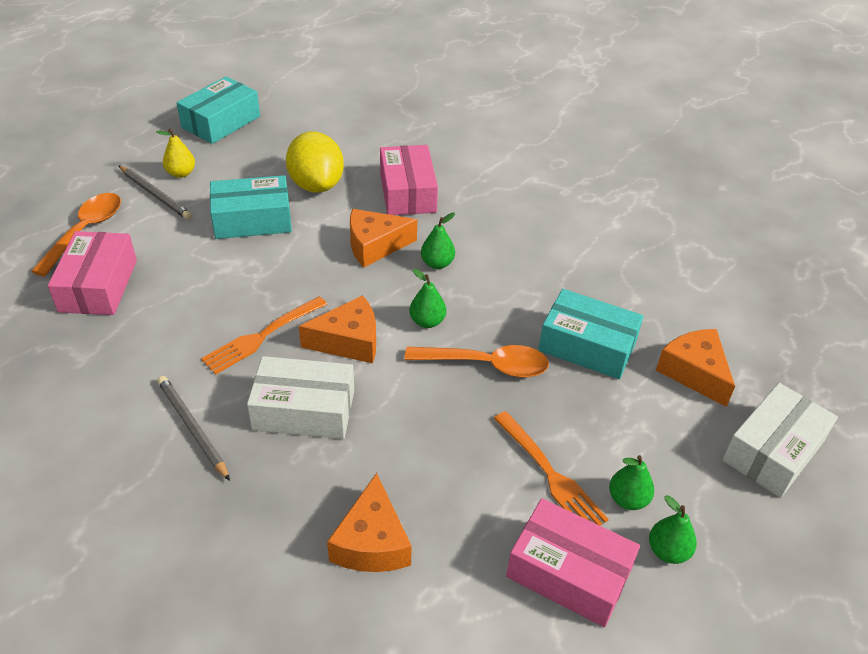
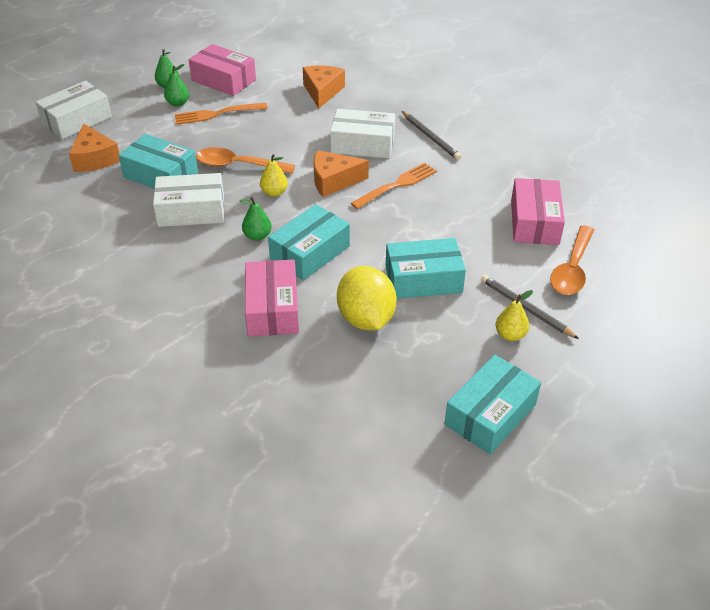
camera: 175 degrees left, 0 degrees up
orange cheese [350,209,417,267] -> turquoise box [268,204,350,281]
green pear [410,269,446,328] -> yellow pear [260,154,288,197]
orange fork [493,411,609,526] -> orange fork turned 75 degrees counterclockwise [174,103,268,125]
none -> white box [153,173,224,227]

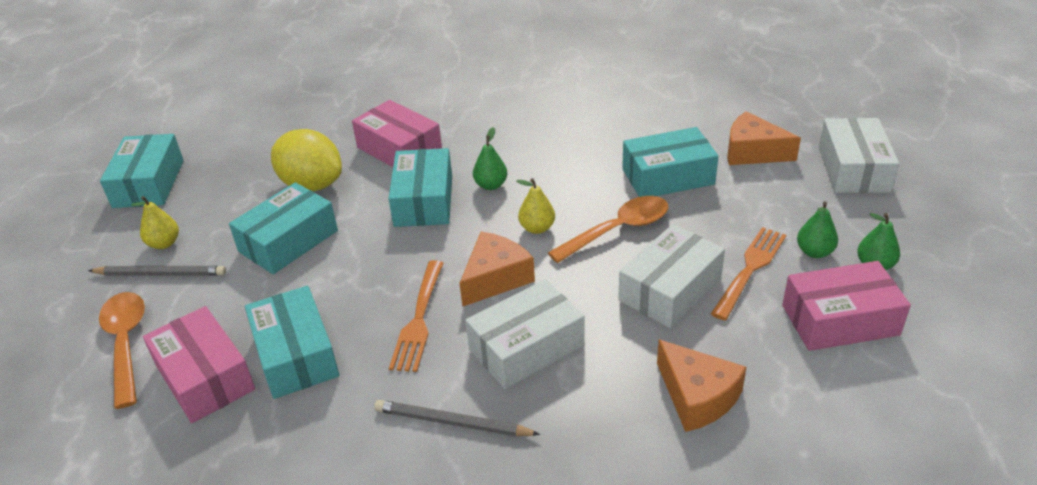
camera: 140 degrees right, 5 degrees down
white box [153,173,224,227] -> white box moved to [618,224,725,328]
none -> turquoise box [245,286,339,399]

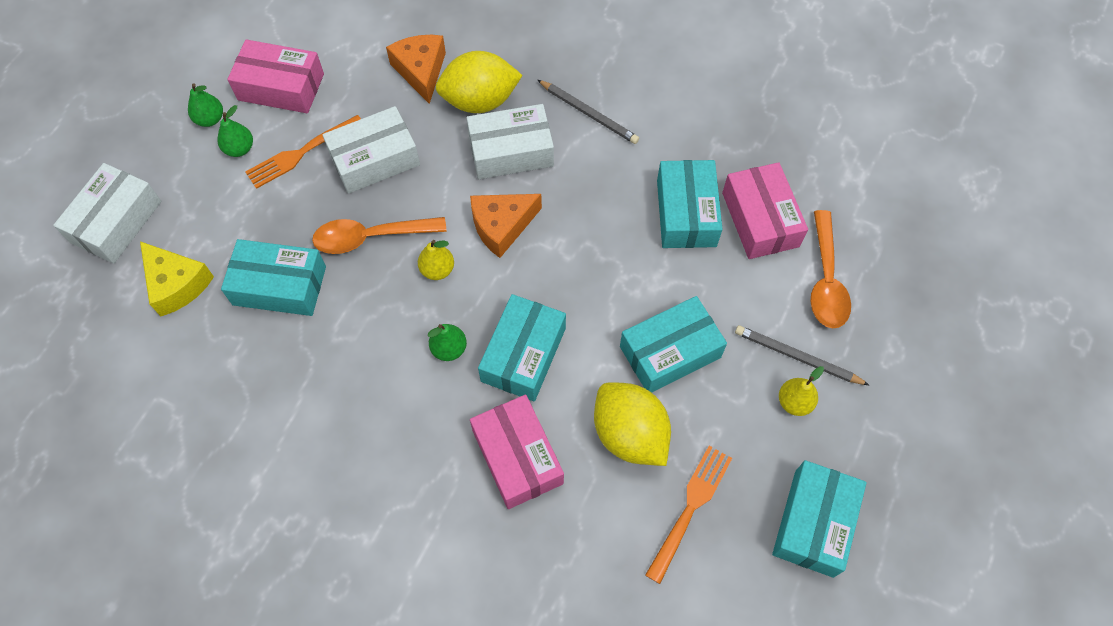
camera: 160 degrees left, 25 degrees up
orange fork [389,260,444,372] -> orange fork moved to [645,446,732,584]
orange cheese [727,111,801,165] -> yellow cheese [140,241,214,316]
none -> yellow lemon [436,51,523,113]

